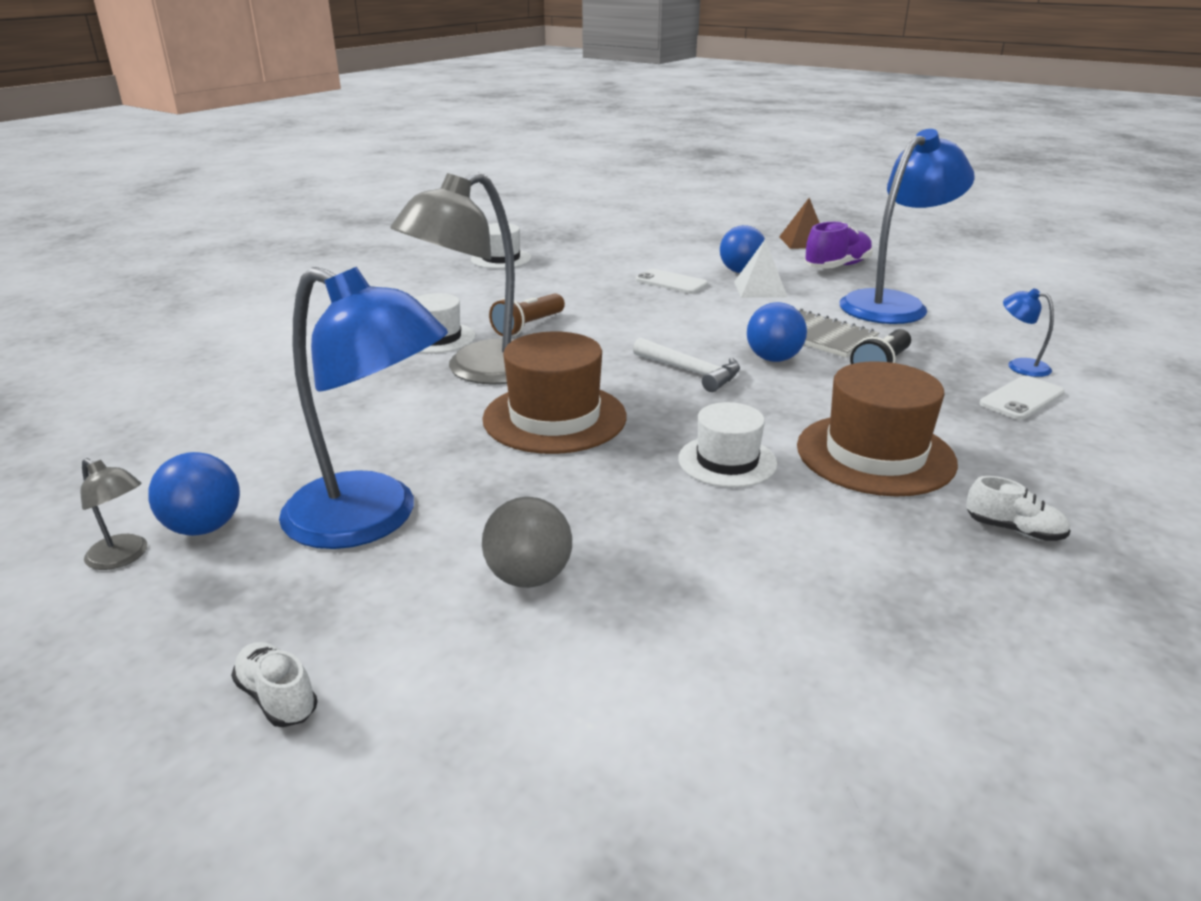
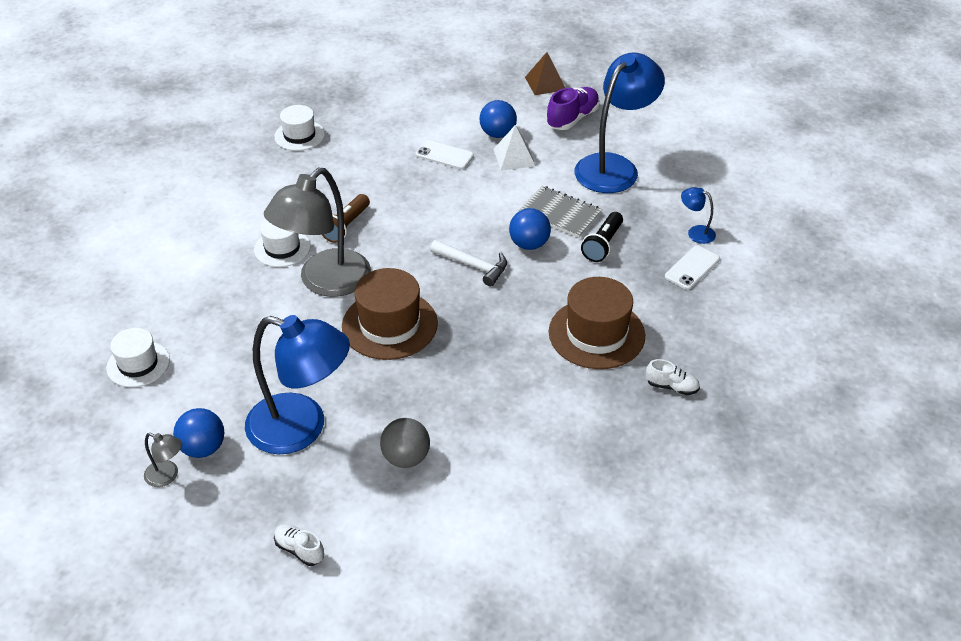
camera: 10 degrees left, 15 degrees up
white hat [678,402,777,488] -> white hat moved to [106,328,170,387]

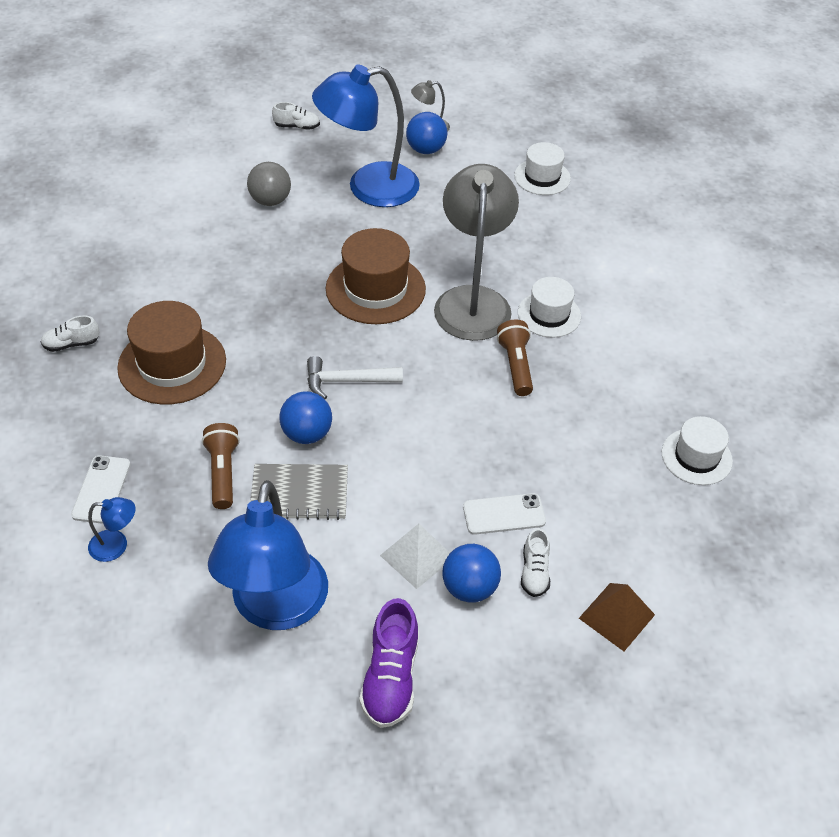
camera: 145 degrees right, 5 degrees up
brown pyramid [525,52,565,95] -> brown pyramid moved to [579,583,655,651]
black flashlight [581,212,623,262] -> brown flashlight [202,423,240,509]
none -> white shoe [521,528,550,597]

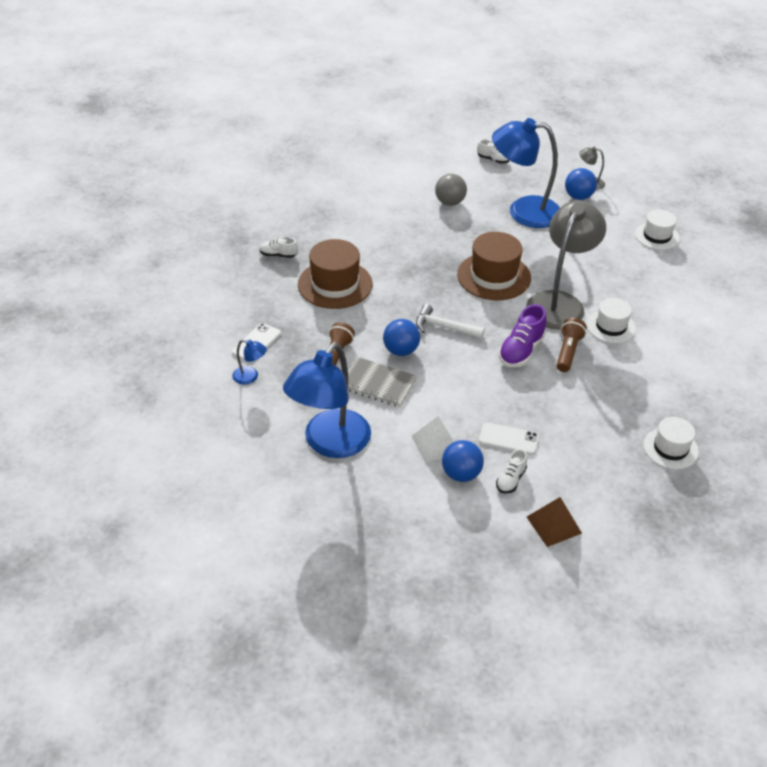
camera: 25 degrees right, 5 degrees down
purple shoe [359,598,419,728] -> purple shoe moved to [498,304,547,367]

